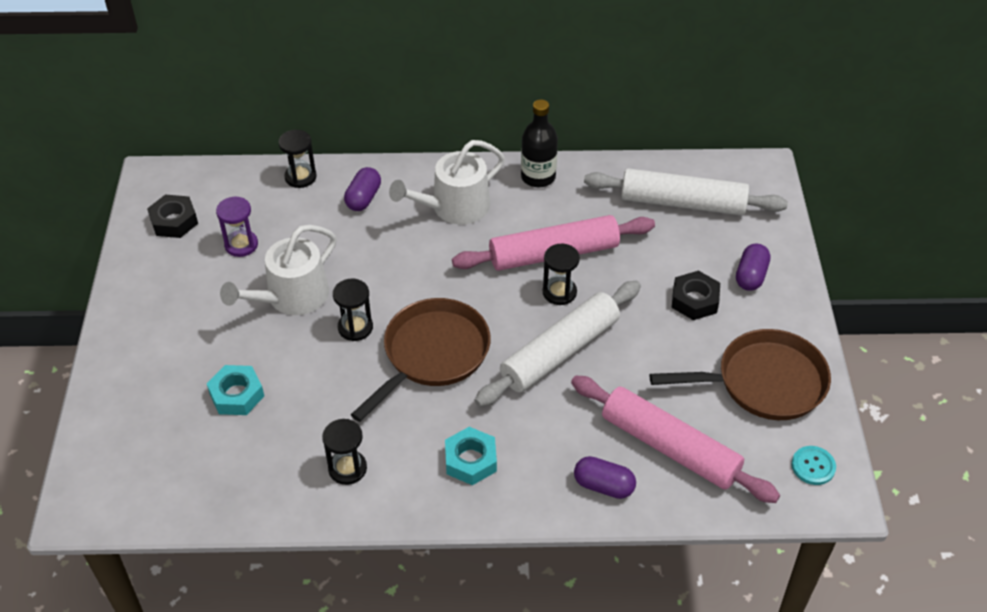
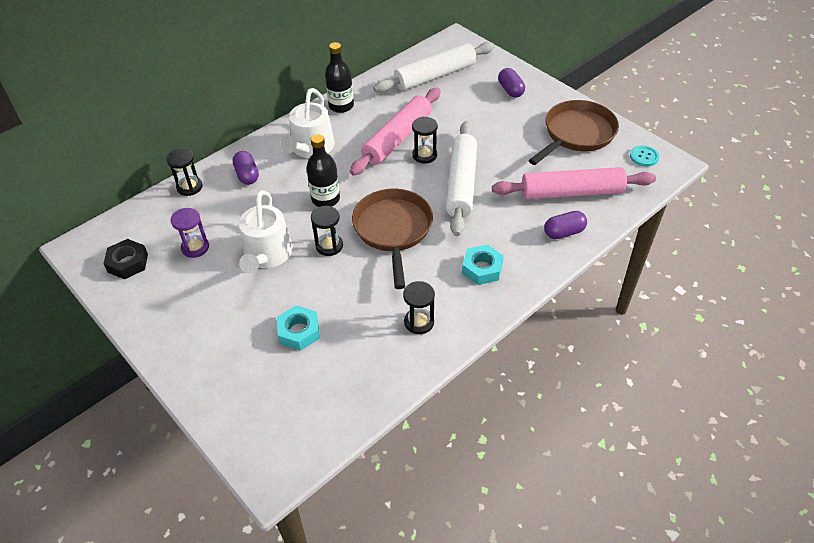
camera: 40 degrees left, 0 degrees up
black nut [672,271,720,320] -> none
none -> black bottle [306,134,340,207]

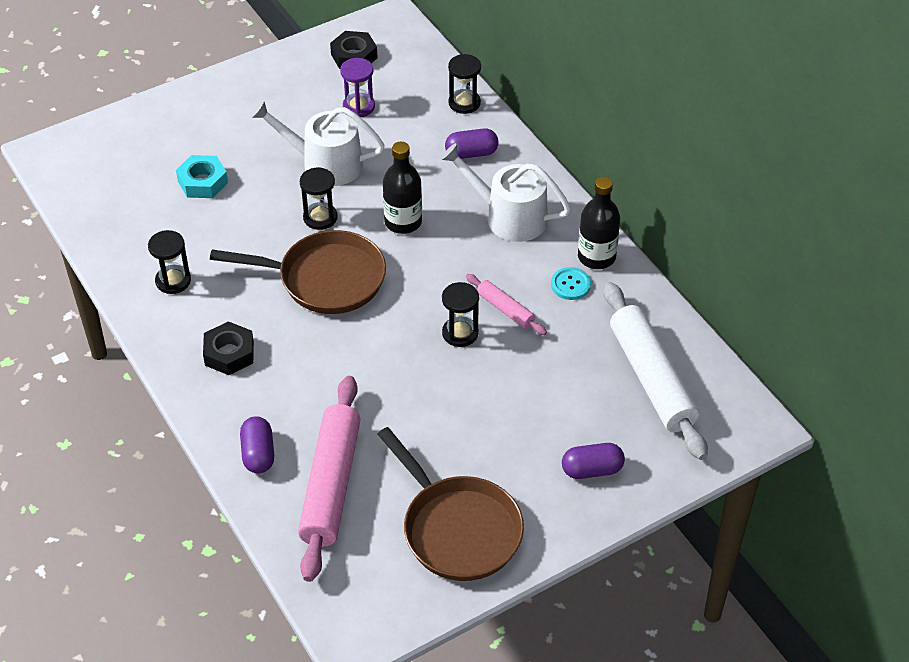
camera: 100 degrees right, 0 degrees up
pink rolling pin [350,88,441,176] -> pink rolling pin [466,274,547,335], size x0.49
white rolling pin [446,121,477,236] -> none
turquoise nut [462,244,504,285] -> black nut [203,321,254,375]
turquoise button [630,145,659,167] -> turquoise button moved to [551,267,591,300]

